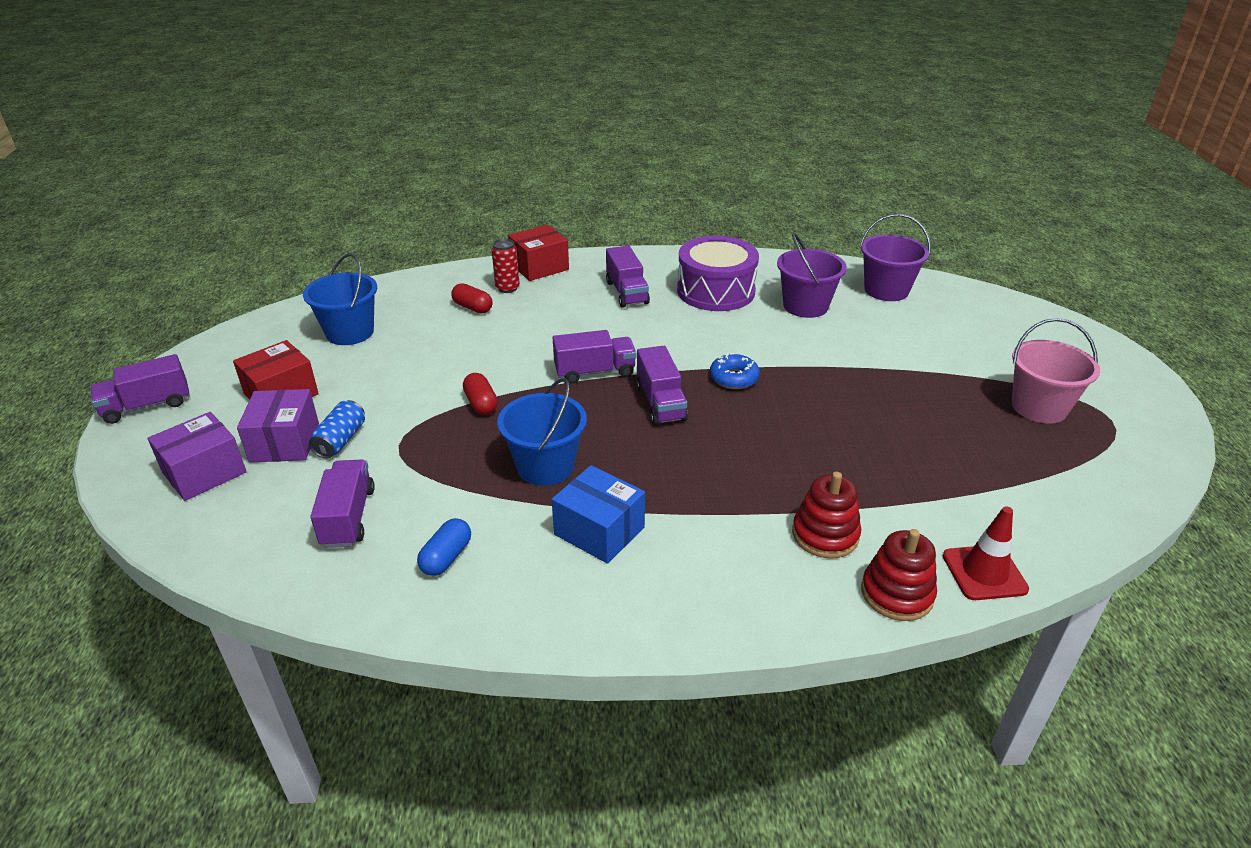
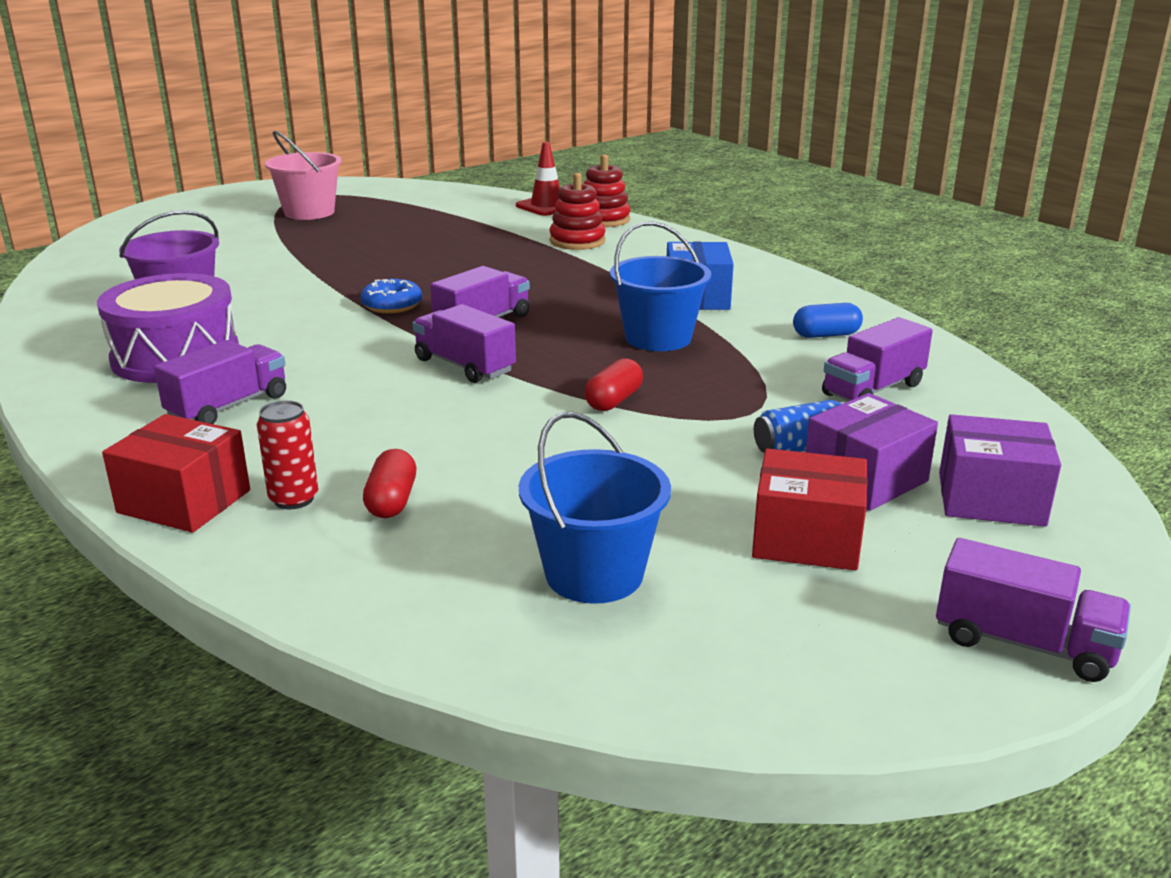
camera: 125 degrees left, 10 degrees down
purple bucket [860,214,931,301] -> none

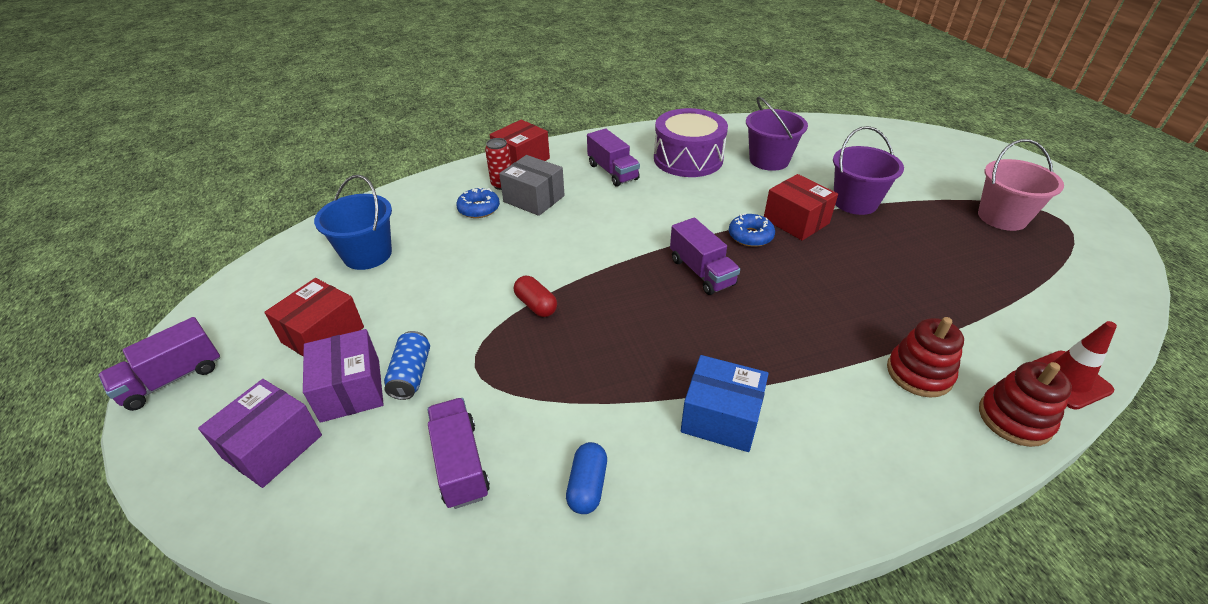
camera: 110 degrees right, 15 degrees up
red capsule [363,449,416,518] -> blue donut [456,187,500,218]
purple truck [413,304,516,383] -> none
blue bucket [610,221,711,351] -> none
none -> grey box [499,155,565,216]
none -> red box [764,174,838,241]
none -> purple bucket [833,126,904,215]

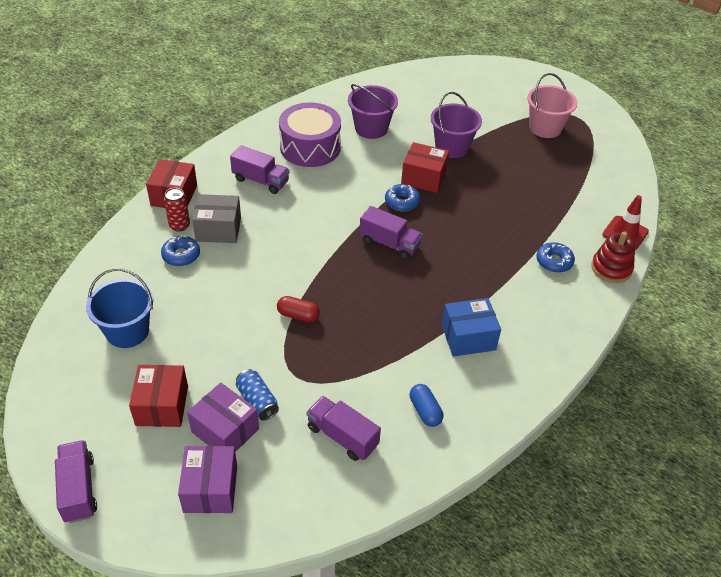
camera: 35 degrees left, 5 degrees up
purple truck [98,317,220,411] -> purple truck turned 150 degrees clockwise [55,440,97,523]
red stacking toy [887,317,964,398] -> blue donut [536,242,575,273]

